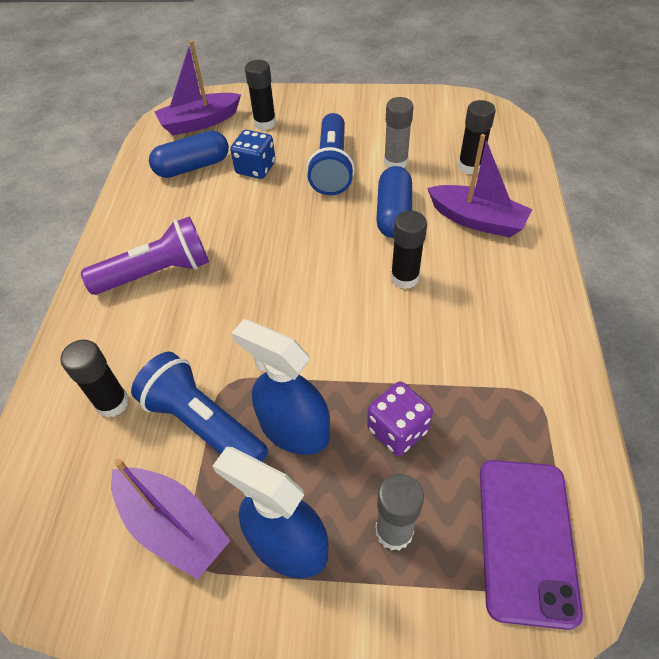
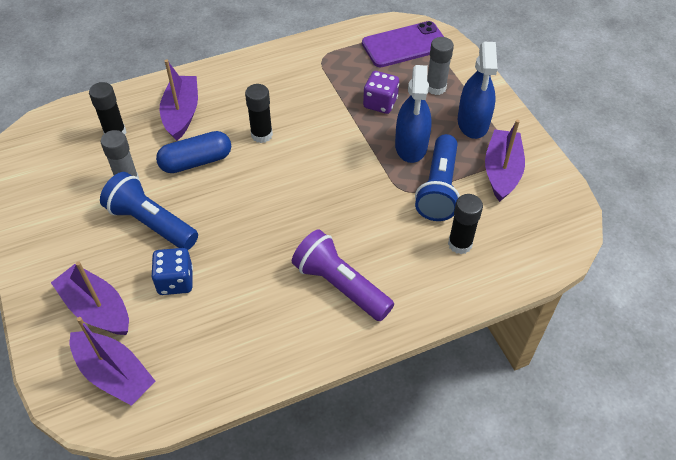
camera: 120 degrees left, 0 degrees up
blue capsule [149,131,229,178] -> none
black glue stick [245,60,276,130] -> purple boat [51,261,129,335]
blue flashlight [306,113,355,195] -> blue flashlight turned 120 degrees counterclockwise [100,172,198,250]

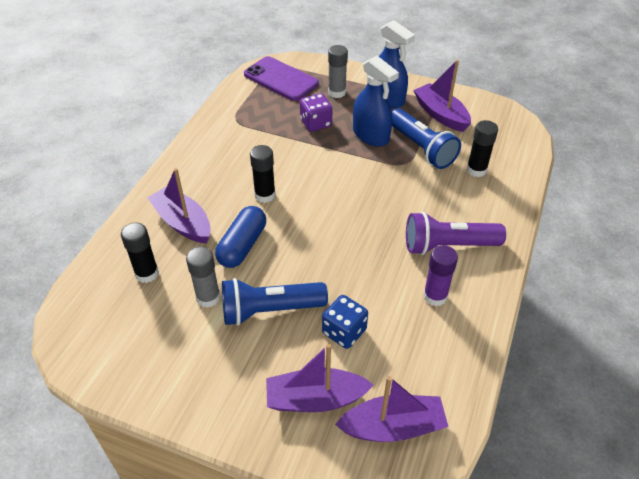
camera: 45 degrees left, 5 degrees down
purple phone [362,21,444,67] -> purple phone turned 75 degrees counterclockwise [244,56,319,101]
none -> purple glue stick [423,245,458,306]

